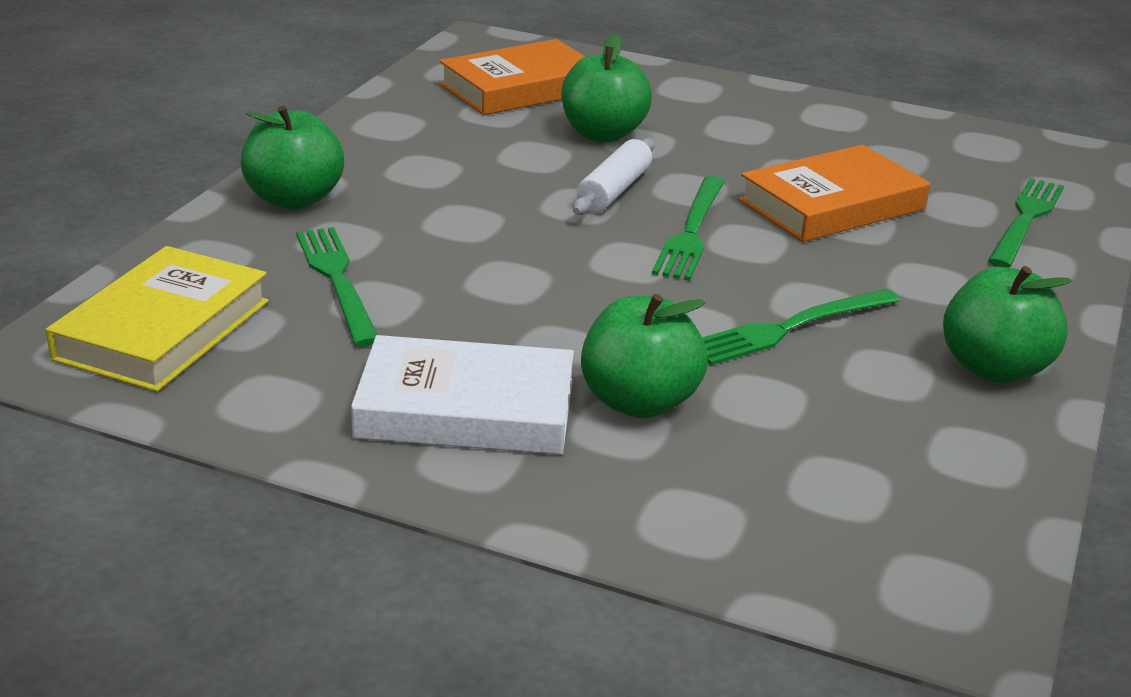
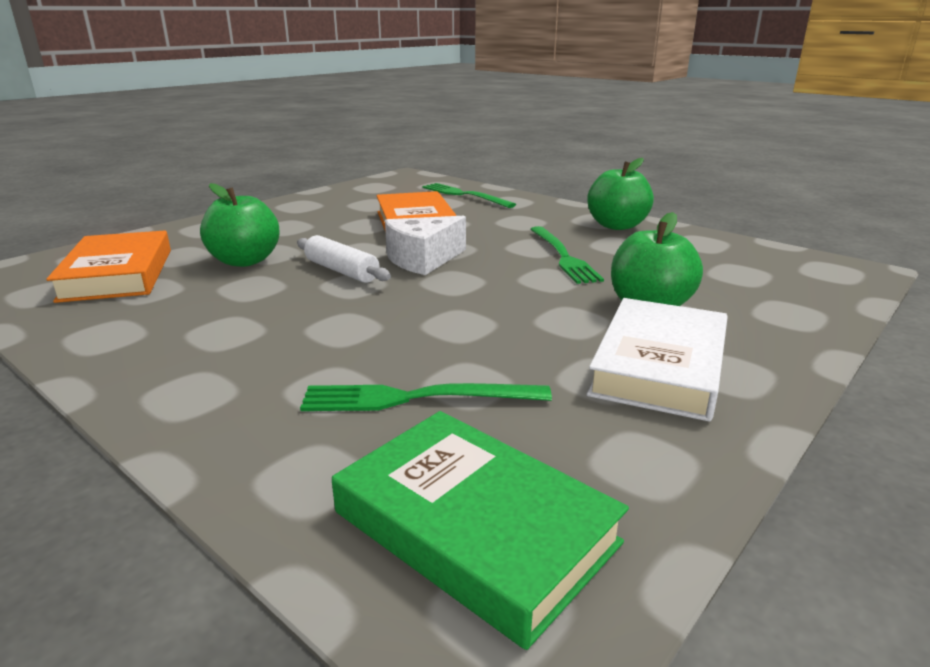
camera: 70 degrees left, 5 degrees down
yellow book [46,246,268,392] -> green book [332,411,629,650]
green apple [241,105,344,209] -> none
green fork [652,176,725,281] -> white cheese [385,216,466,275]

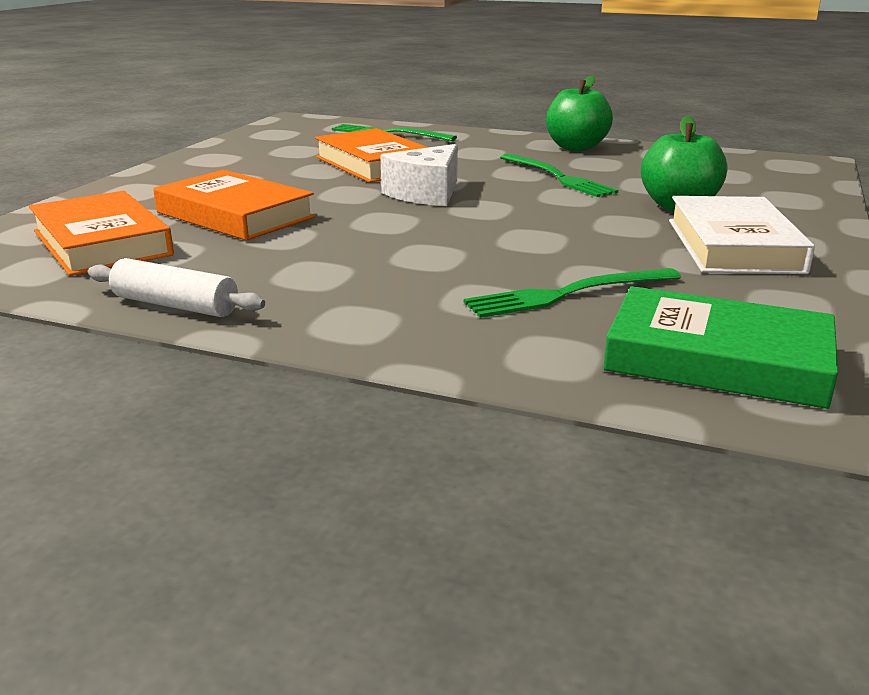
camera: 20 degrees left, 0 degrees up
green apple [200,183,280,267] -> orange book [153,170,315,241]
white rolling pin [297,235,391,283] -> white rolling pin moved to [88,258,265,317]

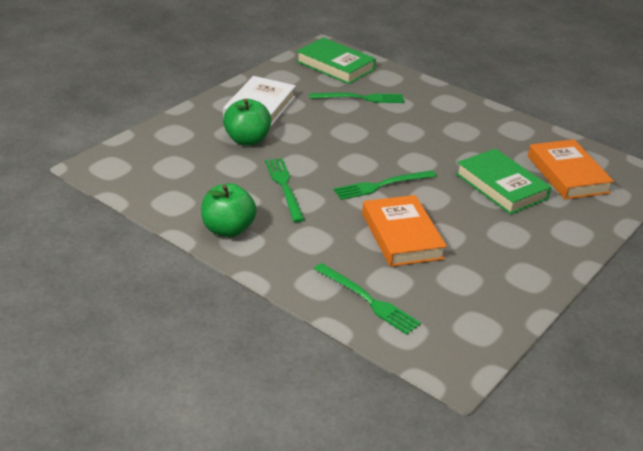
camera: 165 degrees left, 10 degrees up
white rolling pin [88,258,265,317] -> none
orange book [153,170,315,241] -> green book [456,149,551,215]
white cheese [380,144,458,206] -> green fork [333,170,436,200]

